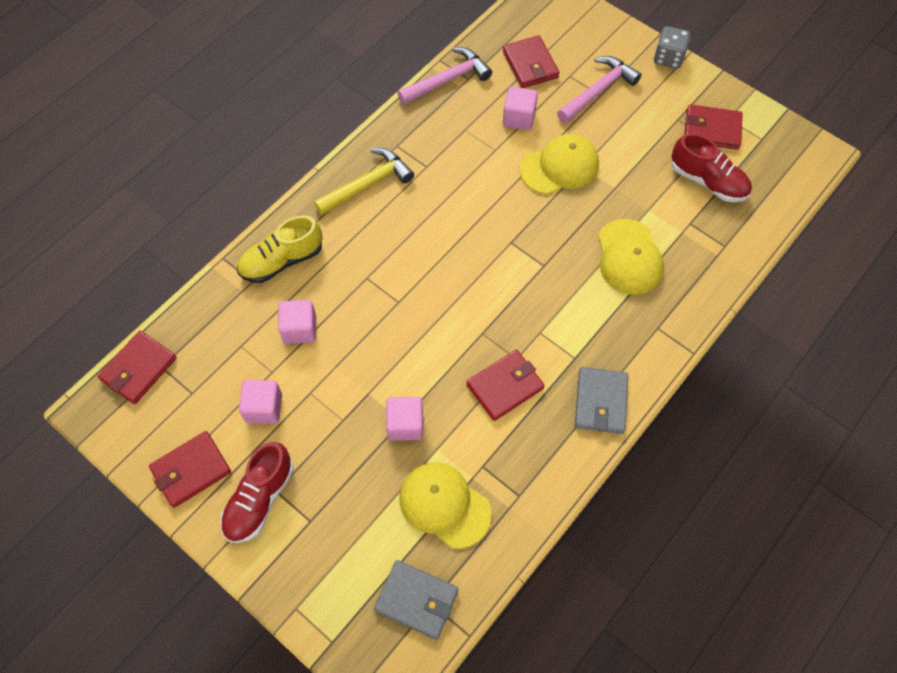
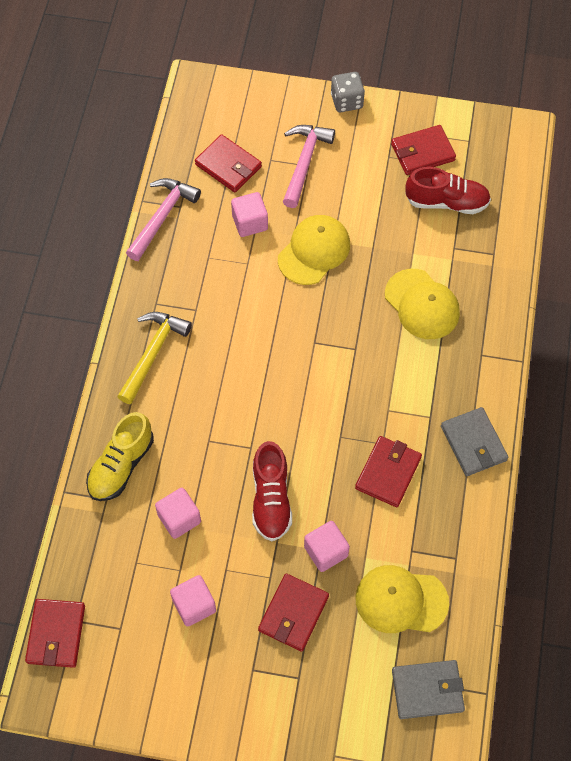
camera: 30 degrees left, 0 degrees up
red wallet [149,431,231,508] -> red wallet moved to [258,574,329,651]
red shoe [220,442,294,543] -> red shoe moved to [252,441,292,541]

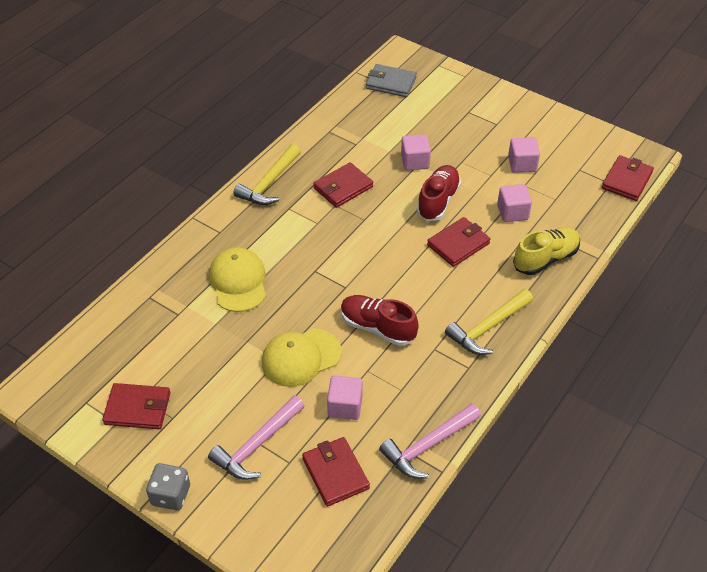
camera: 155 degrees left, 15 degrees down
red wallet [258,574,329,651] -> red wallet moved to [427,217,490,267]
yellow cap [355,565,449,633] -> none
red shoe [405,167,491,214] -> red shoe moved to [341,295,419,346]
grey wallet [441,407,509,476] -> yellow hammer [233,144,301,205]

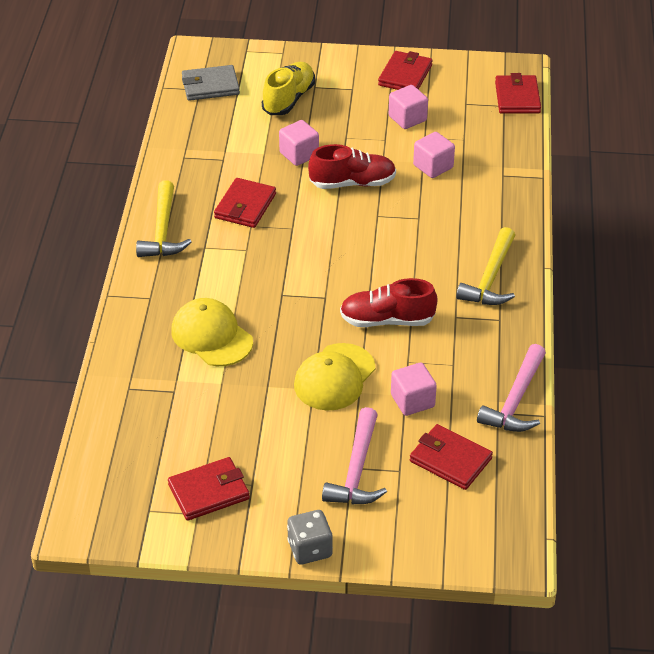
camera: 30 degrees left, 5 degrees down
red shoe [416,165,461,221] -> red shoe turned 90 degrees clockwise [308,144,396,189]
red wallet [427,217,490,267] -> red wallet moved to [378,51,432,90]
yellow shoe [513,227,580,275] -> yellow shoe moved to [262,62,315,115]

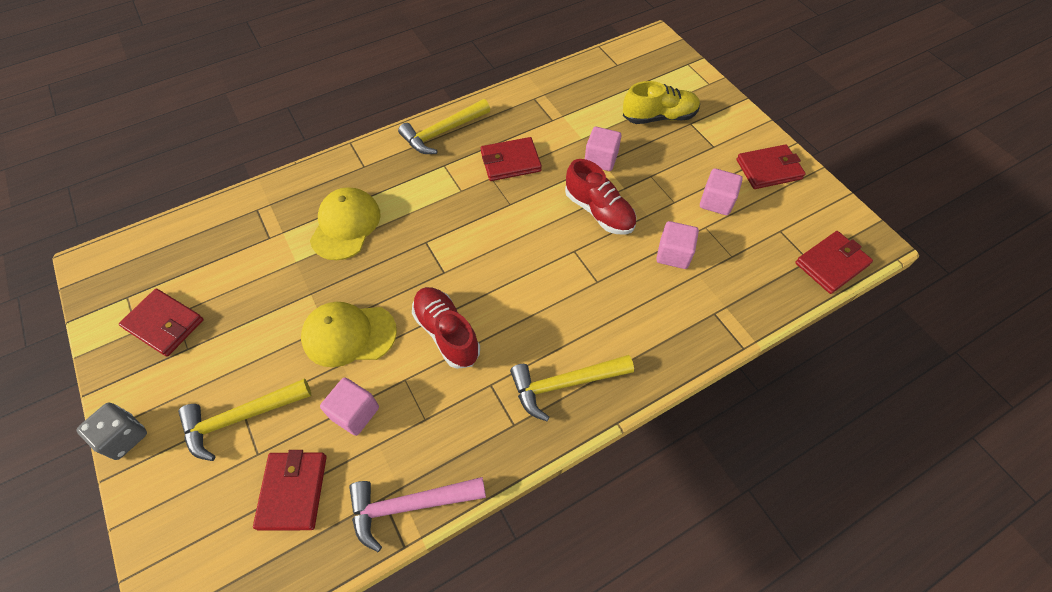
camera: 55 degrees right, 15 degrees up
grey wallet [182,65,240,101] -> none
pink hammer [322,407,387,504] -> yellow hammer [178,379,311,461]

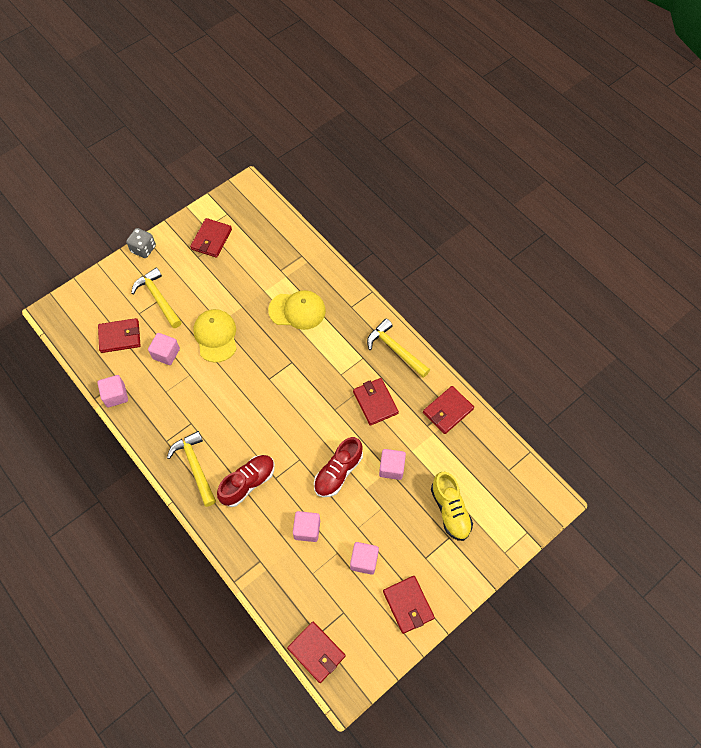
camera: 80 degrees right, 5 degrees up
pink hammer [349,477,486,552] -> pink cube [97,375,128,407]
red shoe [412,287,480,369] -> red shoe moved to [217,455,275,507]
none -> red wallet [423,386,474,434]

